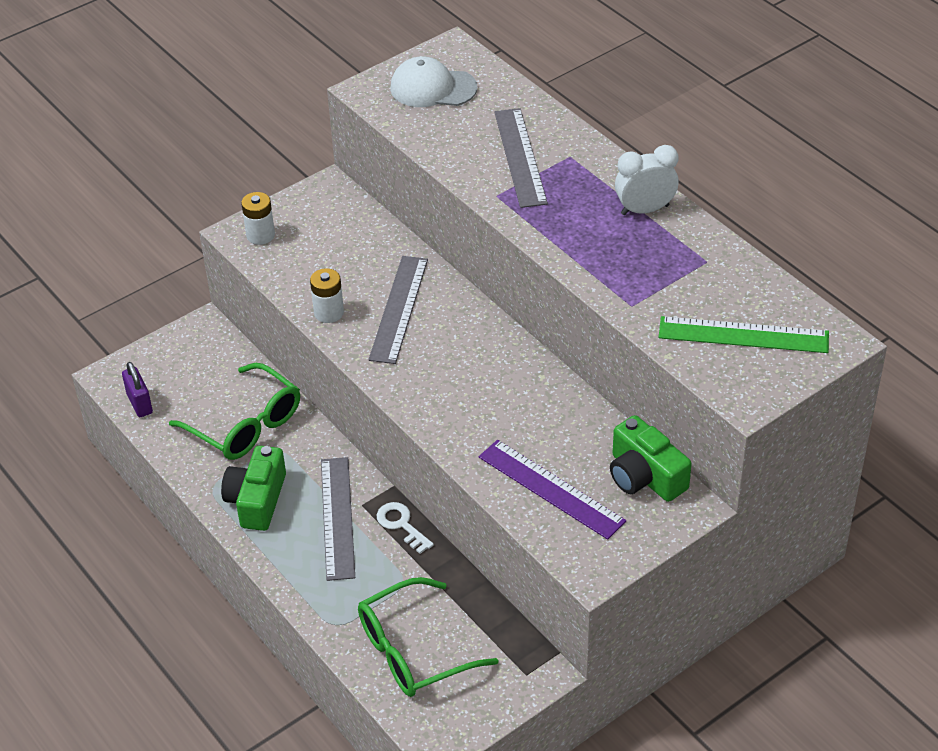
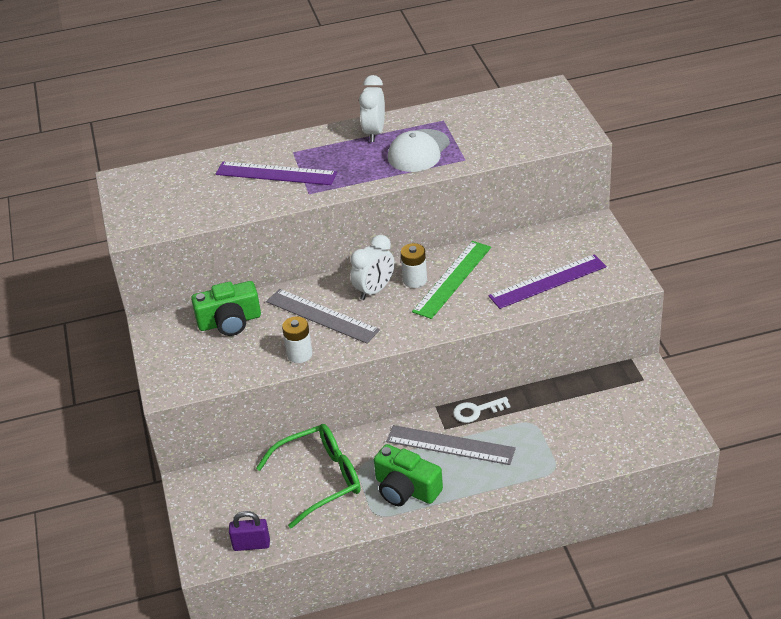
camera: 65 degrees left, 5 degrees down
white battery [241,192,275,245] -> white battery moved to [401,243,427,288]
green glasses [358,577,499,697] -> none
white cap [390,57,477,107] -> white cap moved to [388,129,450,172]
grey ruler [494,108,548,208] -> purple ruler [216,161,337,185]
green camera [610,415,692,502] -> green camera moved to [191,281,261,336]
green ruler [659,316,829,353] -> green ruler moved to [412,241,491,319]
none -> white clock [350,235,395,300]

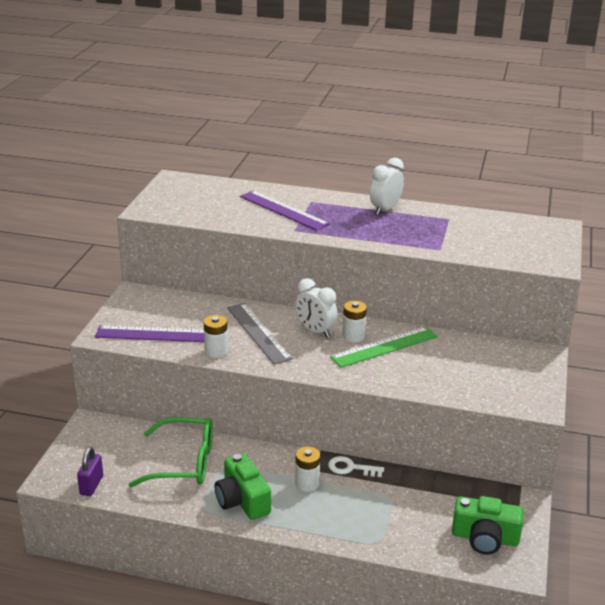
camera: 25 degrees right, 10 degrees down
green camera [191,281,261,336] -> green camera moved to [452,496,524,555]
purple padlock [229,511,270,551] -> purple padlock turned 75 degrees clockwise [77,447,103,496]
white clock [350,235,395,300] -> white clock turned 60 degrees clockwise [295,278,338,338]
grey ruler [386,425,516,465] -> white battery [295,447,320,492]
white cap [388,129,450,172] -> none
purple ruler [488,254,606,309] -> purple ruler moved to [95,325,204,342]

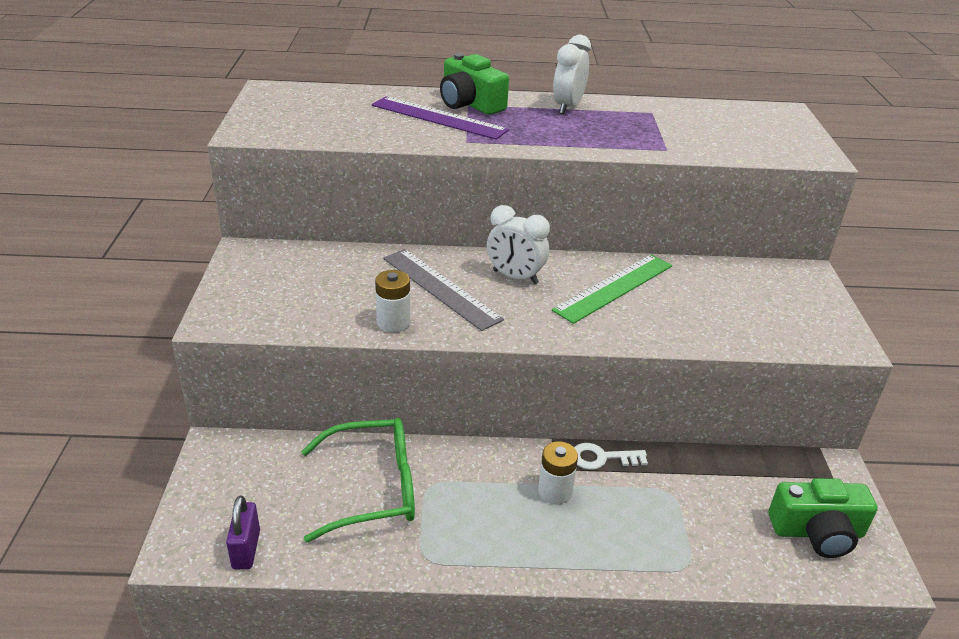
camera: 15 degrees left, 5 degrees up
purple ruler [95,325,204,342] -> none
green camera [215,453,271,520] -> green camera moved to [440,53,509,115]
white battery [343,301,367,342] -> none

